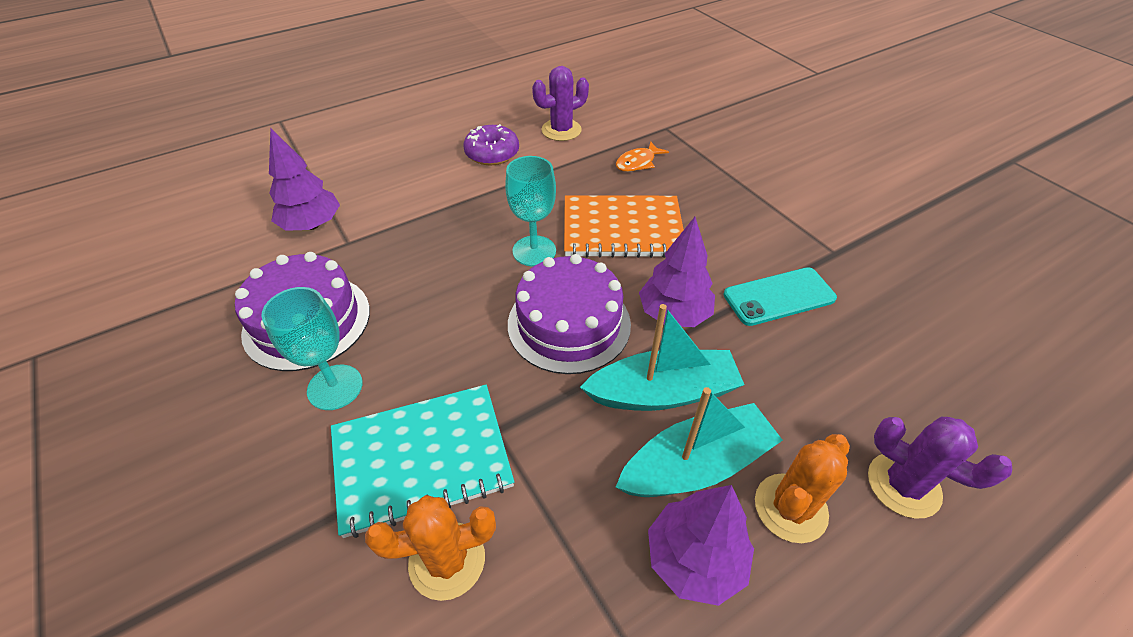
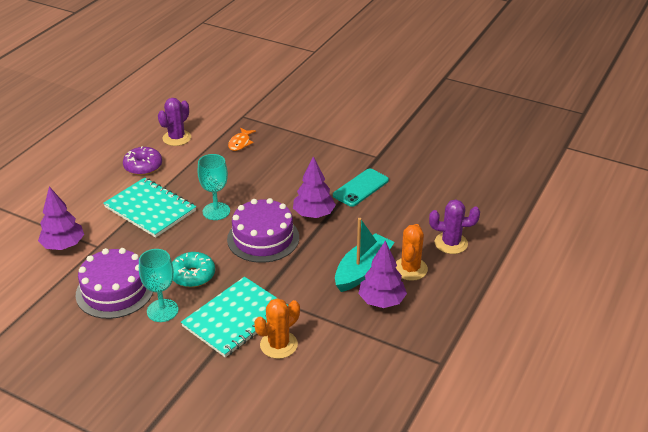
camera: 30 degrees left, 10 degrees down
orange notebook [564,195,684,258] -> none
turquoise boat [580,304,744,411] -> none
none -> turquoise notebook [103,177,196,238]
none -> turquoise donut [172,252,215,287]

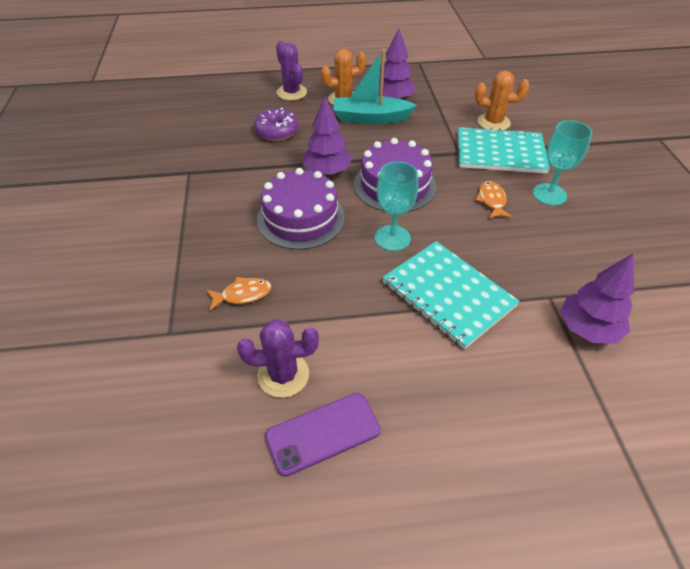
camera: 125 degrees left, 10 degrees up
purple cake [75,248,153,319] -> purple cake moved to [257,168,345,250]
turquoise notebook [103,177,196,238] -> turquoise notebook turned 45 degrees counterclockwise [382,241,520,349]
purple donut [123,146,162,175] -> purple donut moved to [254,108,299,141]
turquoise donut [172,252,215,287] -> orange fish [475,181,512,218]
turquoise phone [333,168,389,207] -> none
none -> purple phone [265,393,381,477]

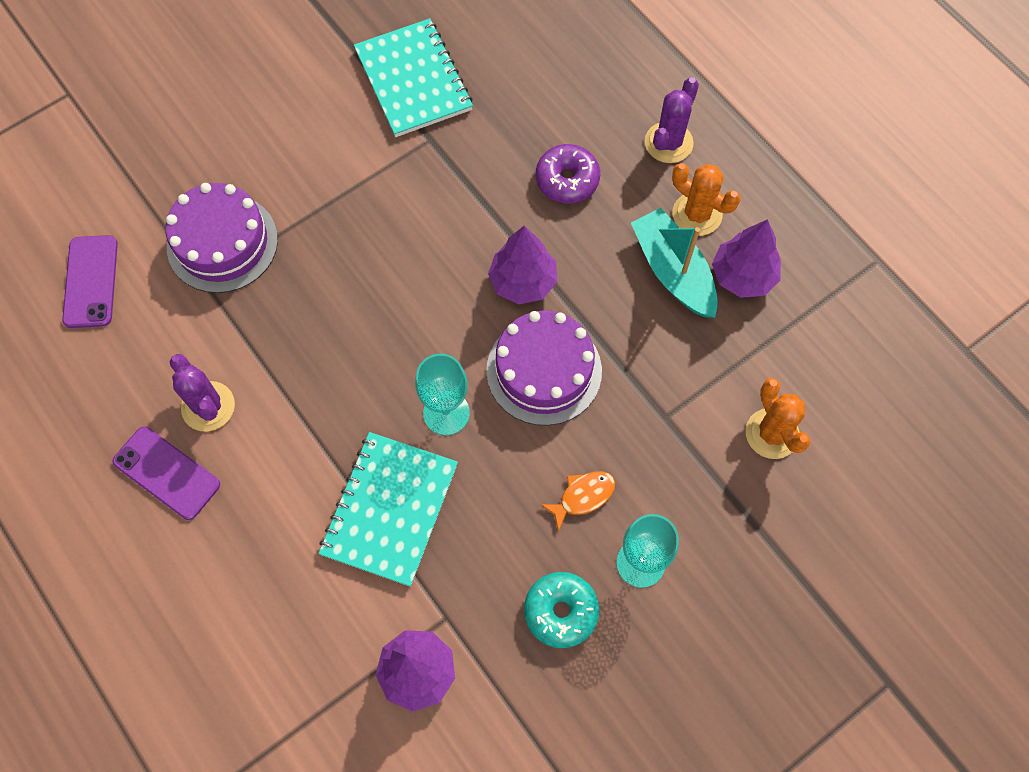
camera: 60 degrees right, 20 degrees up
orange fish [206,277,272,311] -> none
purple cake [257,168,345,250] -> purple cake moved to [165,183,278,293]
turquoise notebook [458,126,550,174] -> turquoise notebook moved to [354,18,473,137]
none -> purple phone [62,235,118,328]
none -> turquoise donut [524,572,599,648]

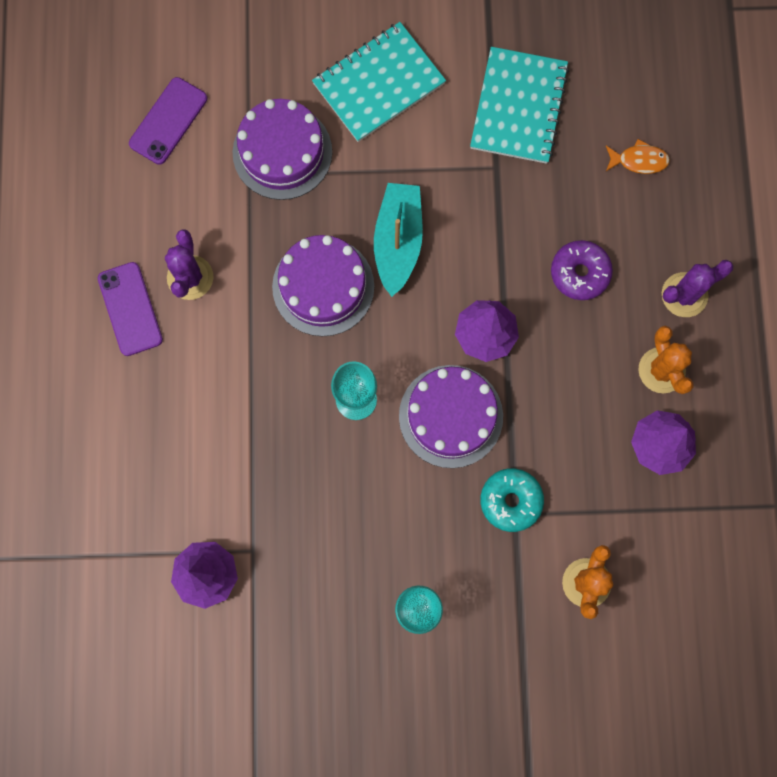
camera: 35 degrees right, 10 degrees up
turquoise notebook [318,432,458,587] -> turquoise notebook moved to [312,22,446,142]
turquoise donut [524,572,599,648] -> turquoise donut moved to [480,468,544,532]
orange fish [540,471,615,532] -> orange fish moved to [606,139,670,174]
turquoise boat [631,208,718,318] -> turquoise boat moved to [374,183,423,297]
none -> purple cake [272,235,374,336]

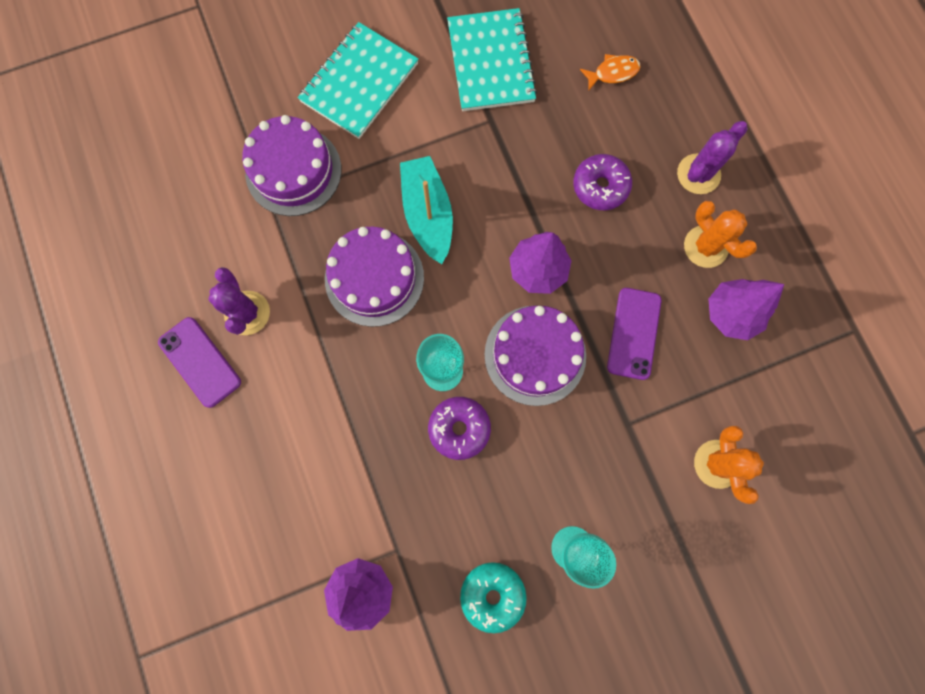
camera: 20 degrees left, 0 degrees up
purple phone [129,77,207,165] -> purple phone moved to [607,288,662,380]
turquoise donut [480,468,544,532] -> turquoise donut moved to [460,562,527,633]
none -> purple donut [428,397,491,460]

